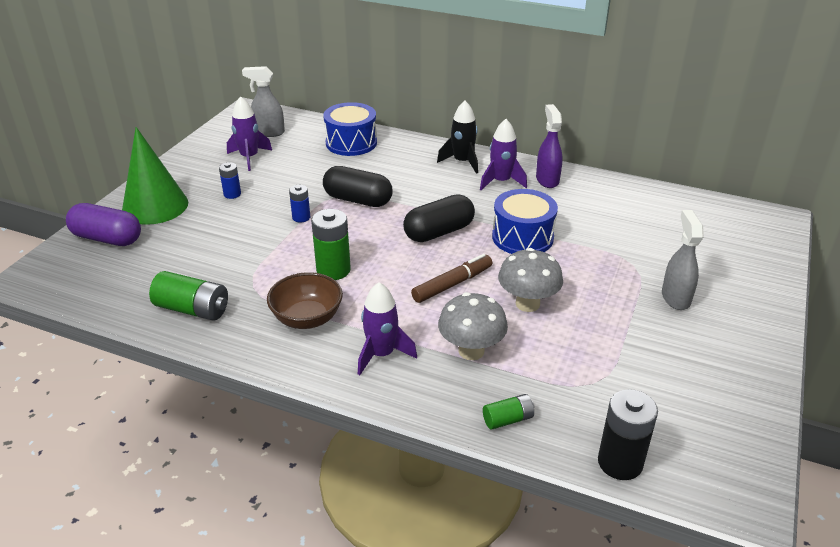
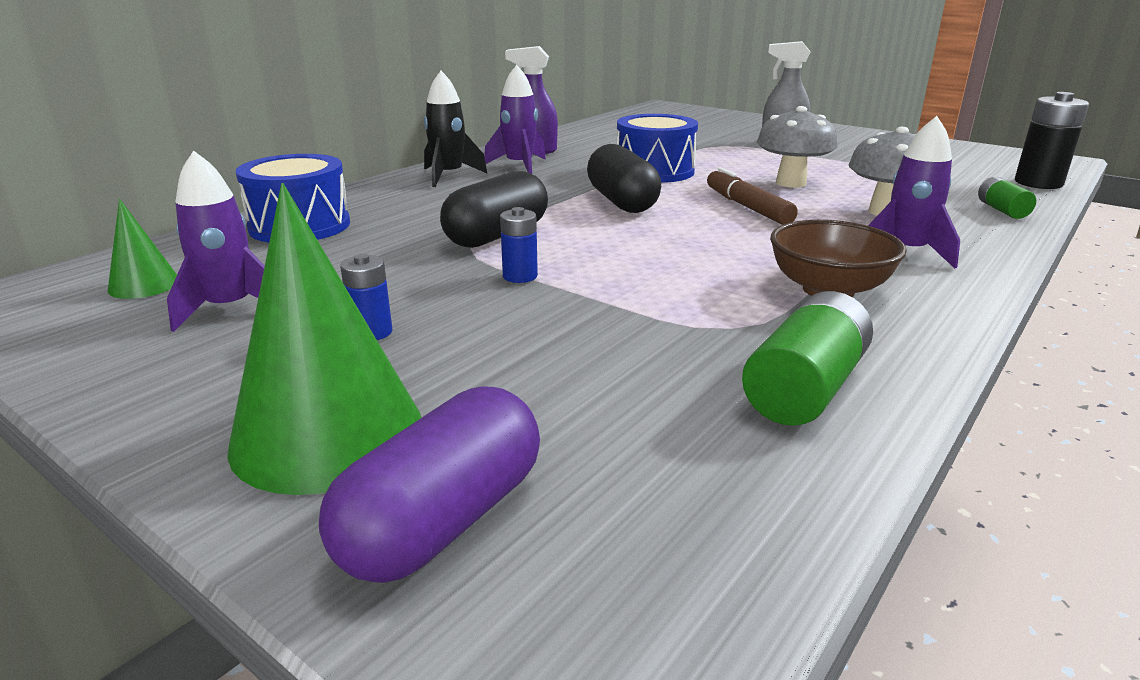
camera: 75 degrees left, 10 degrees down
grey spray bottle [242,66,285,137] -> green cone [108,199,177,299]
green battery [311,209,351,280] -> none

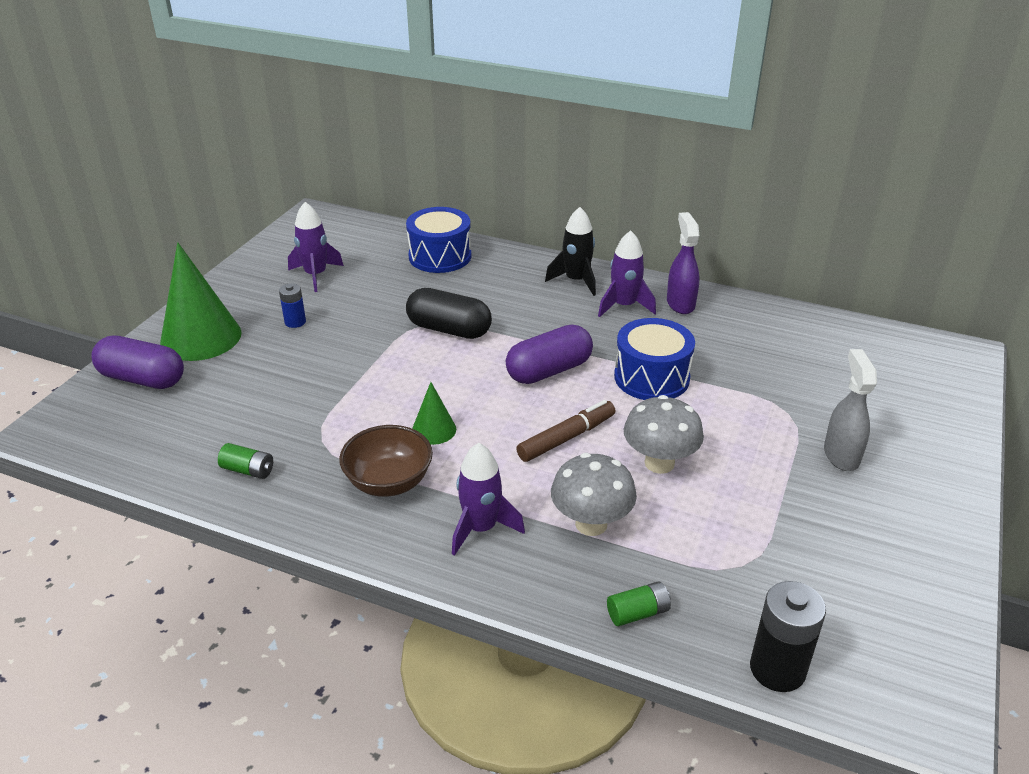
camera: 75 degrees right, 10 degrees up
green cone [108,199,177,299] -> green cone moved to [412,382,456,445]
blue battery [500,207,538,283] -> none
black capsule [587,144,661,213] -> purple capsule [506,325,593,384]
green battery [742,291,873,426] -> green battery [218,443,273,479], size x0.58

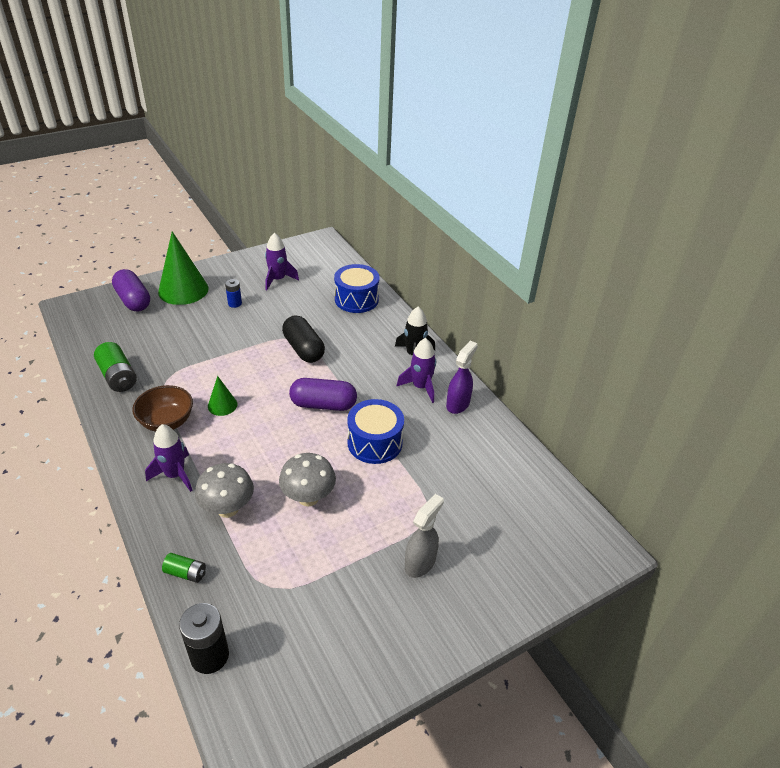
camera: 35 degrees right, 5 degrees up
green battery [218,443,273,479] -> green battery [94,342,137,392], size x1.72
brown marker [516,400,615,462] -> none

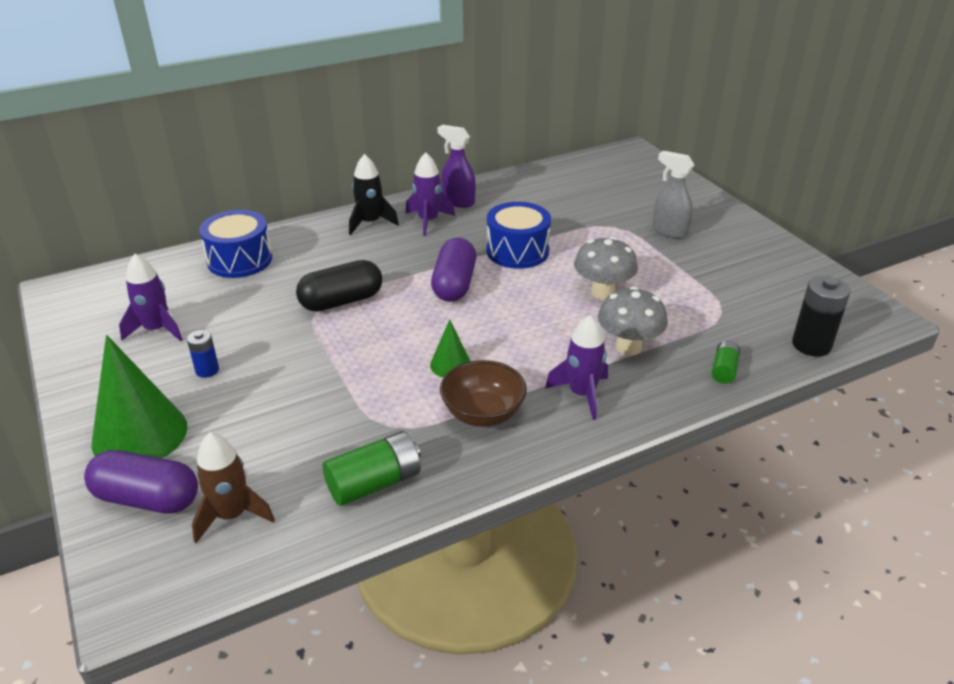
camera: 85 degrees left, 5 degrees down
purple capsule [112,269,150,312] -> purple capsule turned 45 degrees clockwise [84,450,198,514]
none -> brown rocket [192,432,275,543]

